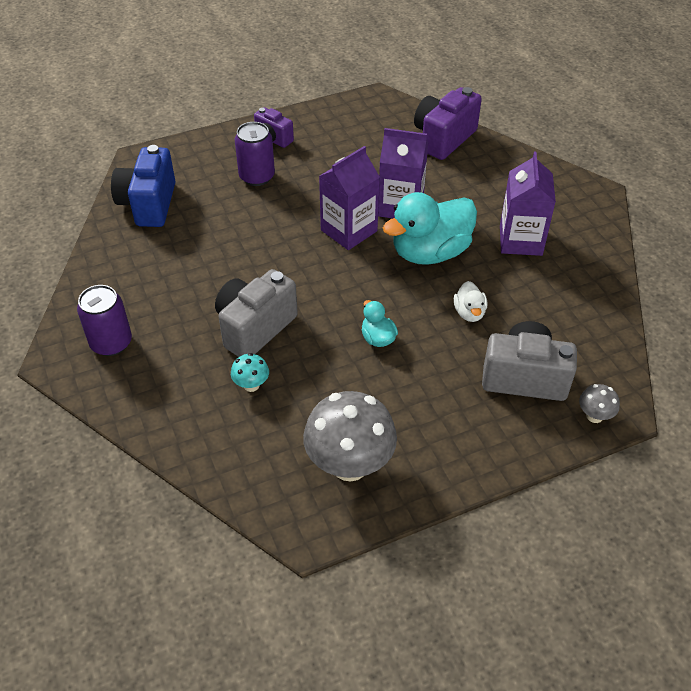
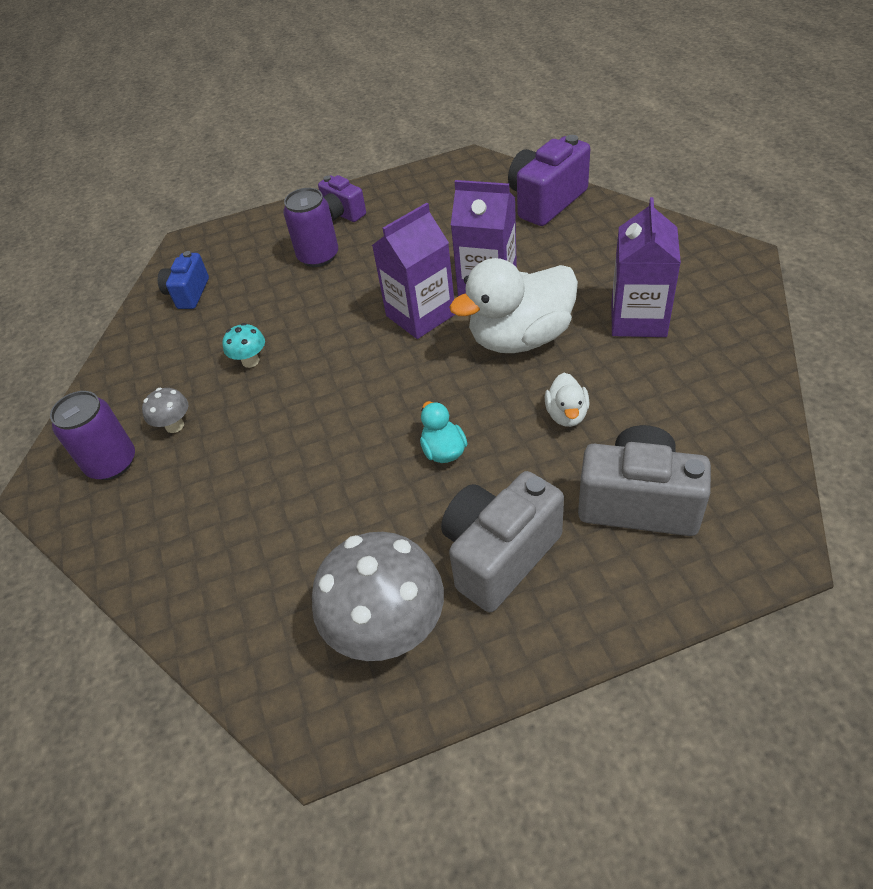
camera: 10 degrees right, 0 degrees up
blue camera [111,145,175,227] -> blue camera [158,251,209,309], size x0.60
grey camera [215,269,298,357] -> grey camera moved to [441,471,564,612]
turquoise mushroom [231,353,269,392] -> turquoise mushroom moved to [223,323,265,368]
turquoise duck [383,192,477,265] -> white duck [449,258,578,353]
grey mushroom [579,384,620,423] -> grey mushroom moved to [142,388,188,433]

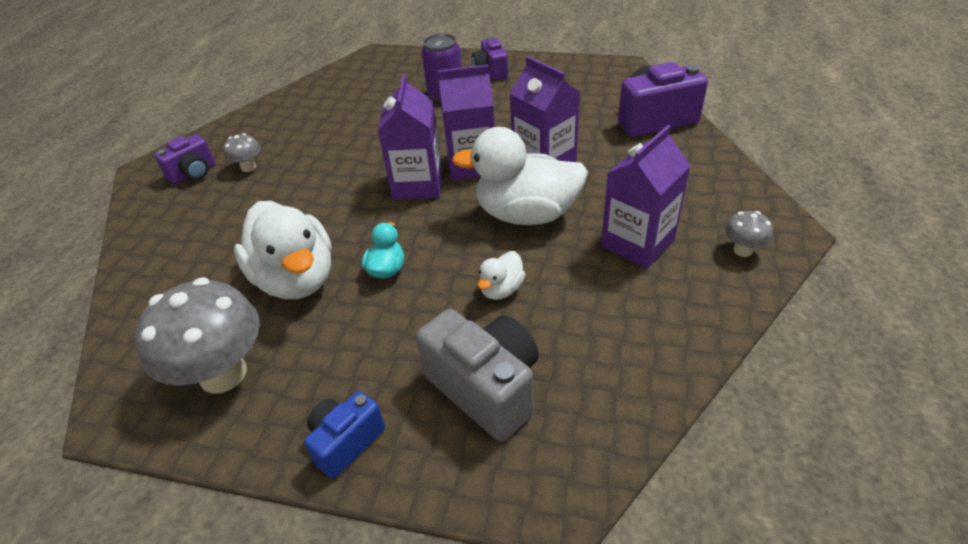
camera: 30 degrees right, 5 degrees down
purple can [50,391,135,480] -> purple camera [154,134,215,184]
blue camera [158,251,209,309] -> blue camera moved to [304,391,385,479]
turquoise mushroom [223,323,265,368] -> none
grey camera [441,471,564,612] -> none
none -> white duck [234,201,332,299]
none -> purple carton [378,74,442,200]
none -> grey mushroom [725,211,773,257]

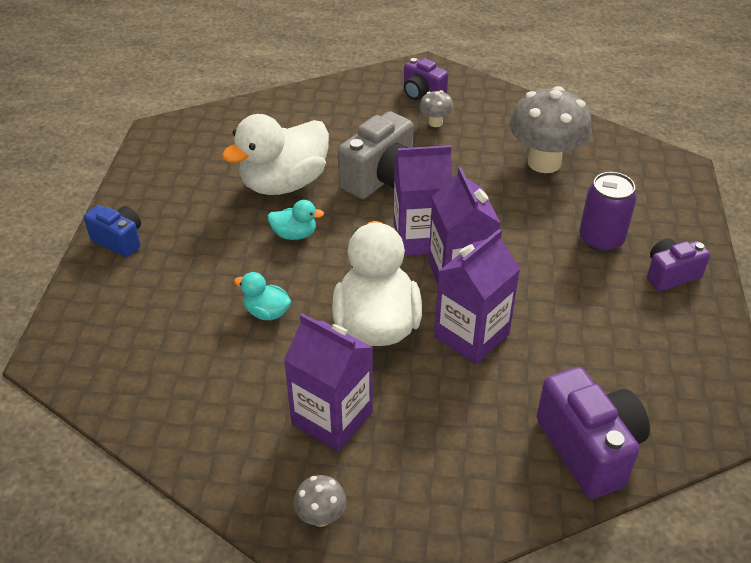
camera: 80 degrees right, 0 degrees up
grey mushroom [134,277,260,394] -> grey mushroom moved to [509,86,592,173]
grey camera [416,309,539,442] -> grey camera moved to [338,111,414,199]
white duck [478,251,526,300] -> turquoise duck [234,272,291,320]

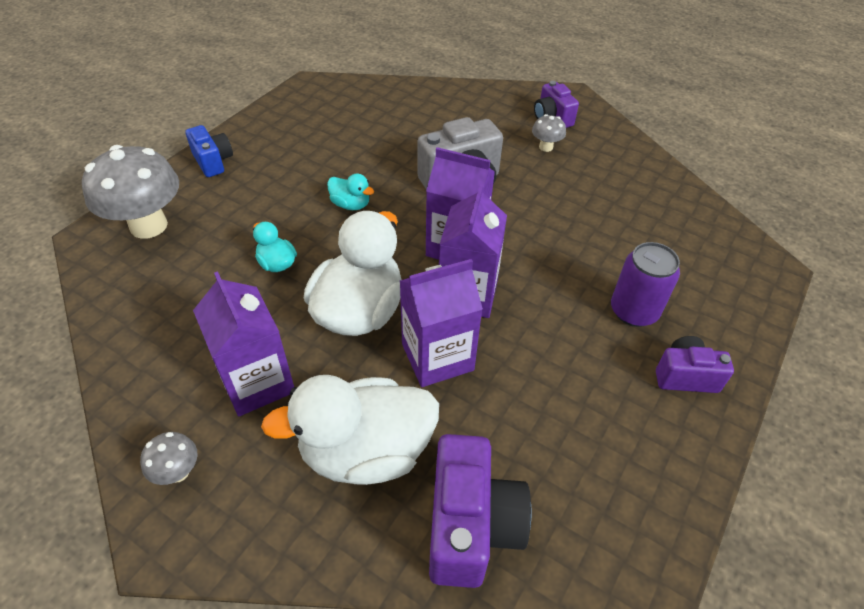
camera: 25 degrees right, 5 degrees up
white duck [222,114,329,195] -> white duck moved to [261,375,439,485]
grey mushroom [509,86,592,173] -> grey mushroom moved to [82,145,179,239]

